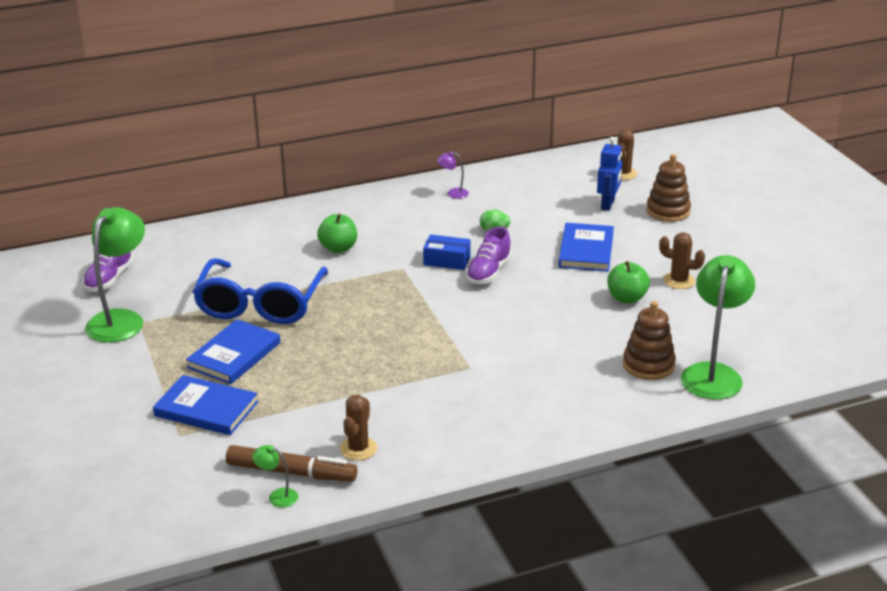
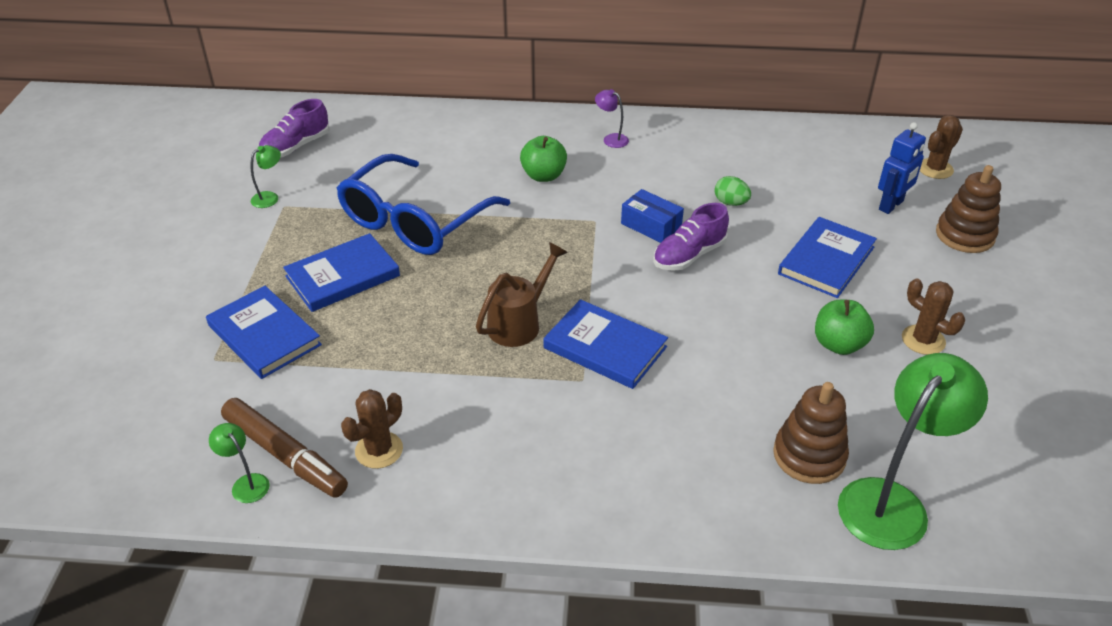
camera: 25 degrees right, 10 degrees up
green lamp [85,207,145,343] -> green lamp [251,145,281,208], size x0.43
purple lamp [437,152,469,199] -> purple lamp moved to [595,89,629,148]
none -> brown watering can [476,242,568,347]
none -> blue book [544,299,668,389]

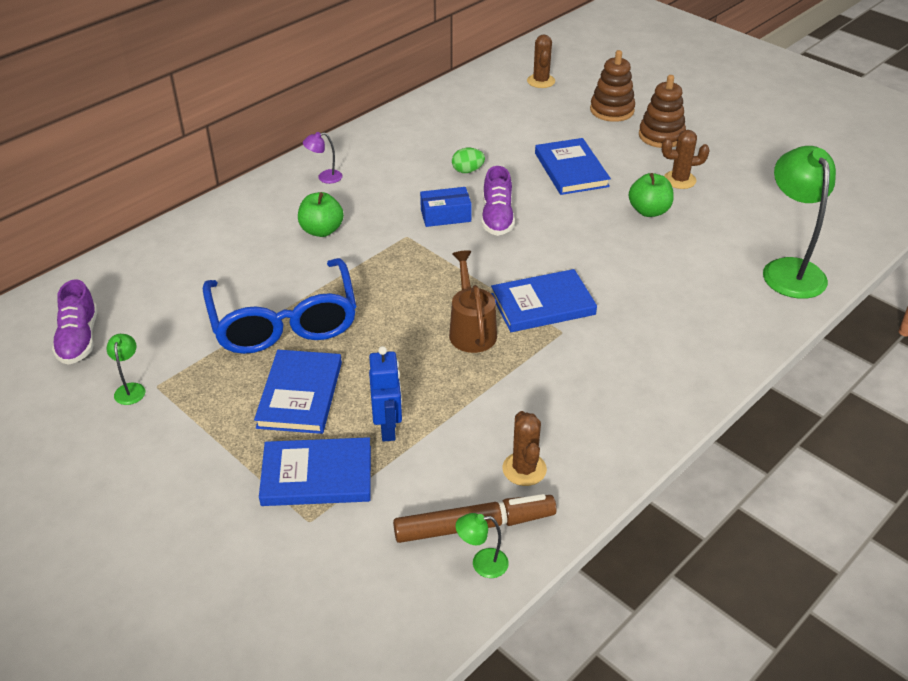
camera: 50 degrees left, 0 degrees up
brown stacking toy [773,382,849,484] -> brown stacking toy moved to [639,75,686,148]
blue robot [878,122,926,214] -> blue robot moved to [369,346,402,442]

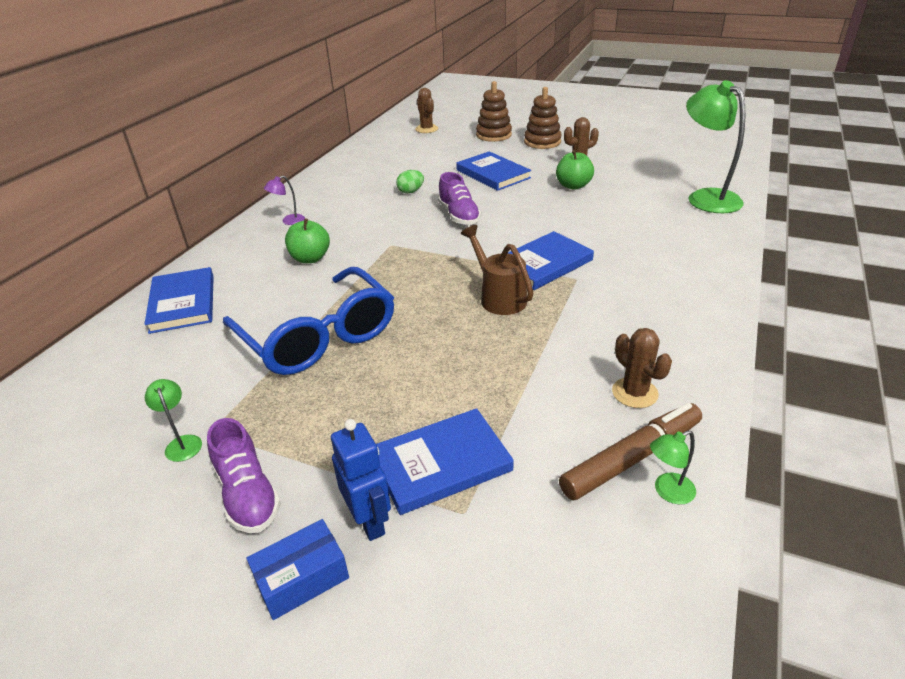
camera: 20 degrees left, 5 degrees down
purple shoe [52,279,98,365] -> purple shoe moved to [207,418,281,533]
blue book [254,350,342,434] -> blue book moved to [144,267,214,334]
blue robot [369,346,402,442] -> blue robot moved to [331,419,391,541]
blue box [420,187,472,227] -> blue box moved to [247,519,349,620]

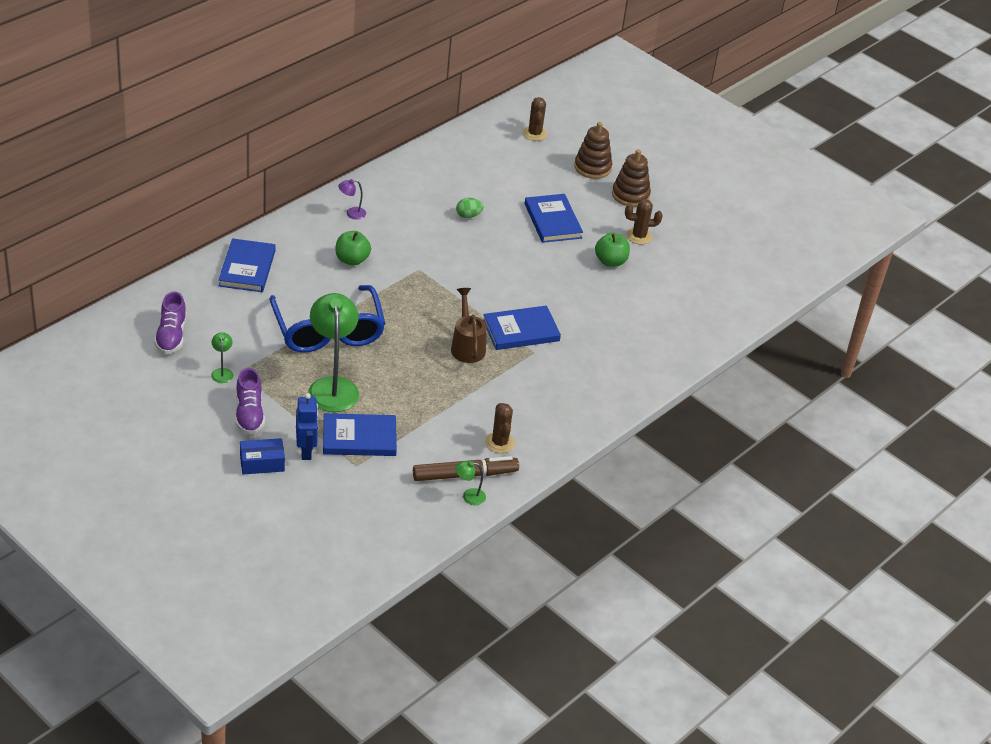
camera: 15 degrees right, 5 degrees up
purple shoe [438,172,481,225] -> purple shoe moved to [154,291,187,354]
green lamp [686,80,745,213] -> green lamp moved to [308,293,359,412]

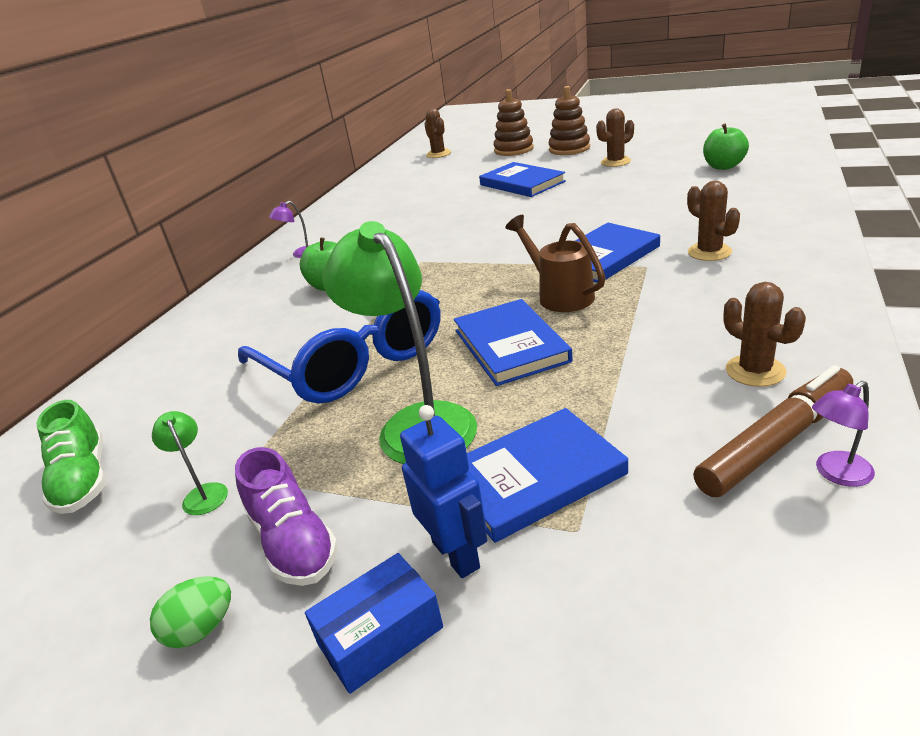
camera: 15 degrees left, 10 degrees down
purple shoe [154,291,187,354] -> green shoe [37,400,106,514]
blue book [219,238,276,292] -> blue book moved to [454,299,573,386]
green lamp [455,461,486,505] -> purple lamp [812,381,875,487]
green egg [456,198,483,218] -> green egg moved to [150,576,231,648]
green apple [595,233,630,267] -> green apple moved to [703,123,749,170]
none -> brown cactus [687,181,740,261]

